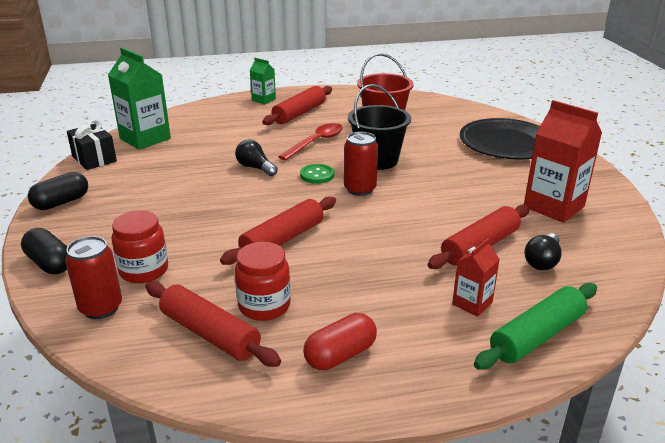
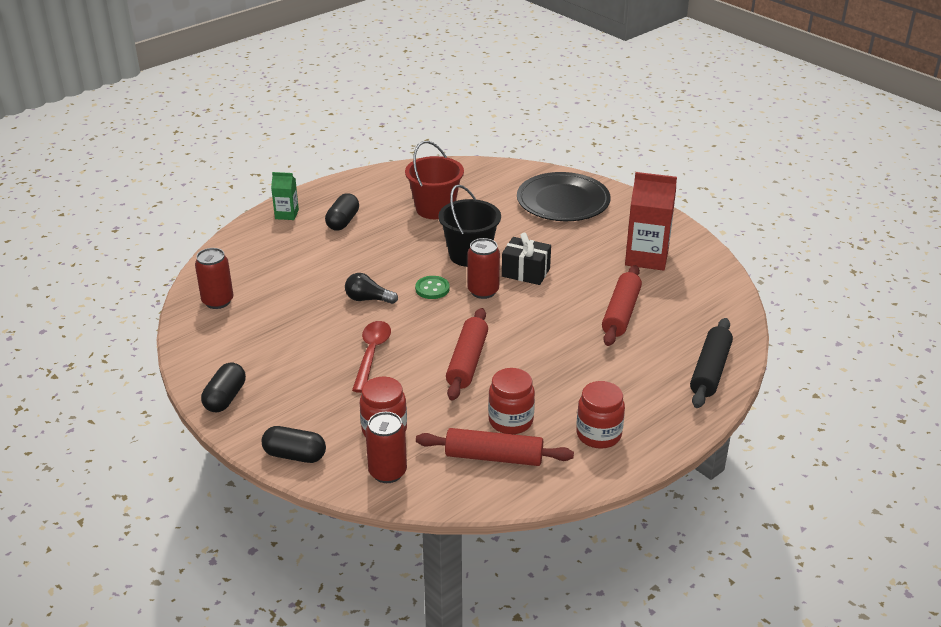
camera: 30 degrees left, 5 degrees up
black gift [67,119,117,170] -> black gift moved to [502,233,551,285]
green carton [108,48,171,150] -> red can [195,248,234,309]
red rolling pin [262,86,332,125] -> black capsule [325,193,359,231]
red spoon [278,123,343,160] -> red spoon moved to [352,321,391,393]
red capsule [303,313,377,370] -> red jar [576,381,625,449]
red carton [452,238,500,317] -> none
green rolling pin [474,283,597,370] -> black rolling pin [690,318,733,408]
black light bulb [524,233,562,270] -> none

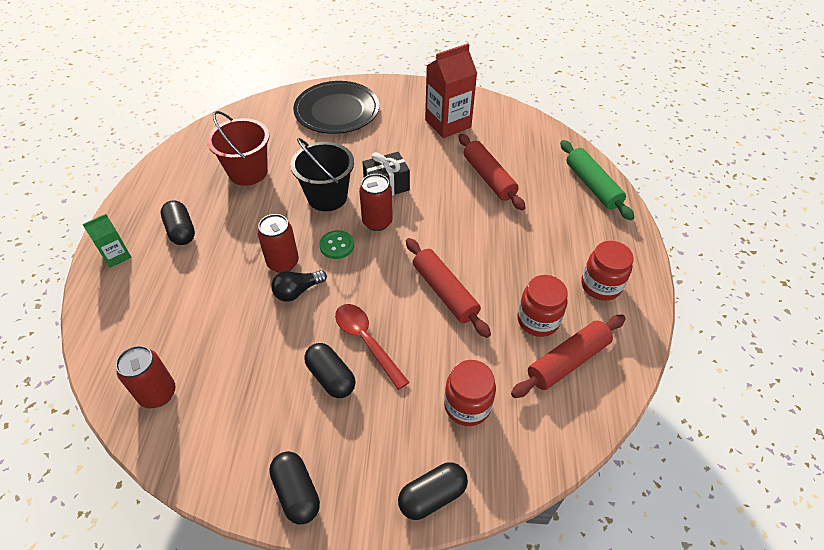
camera: 45 degrees left, 15 degrees up
red can [365,412,407,483] -> red can moved to [257,214,299,273]
black rolling pin [690,318,733,408] -> green rolling pin [560,140,635,220]
none -> black capsule [304,343,356,398]

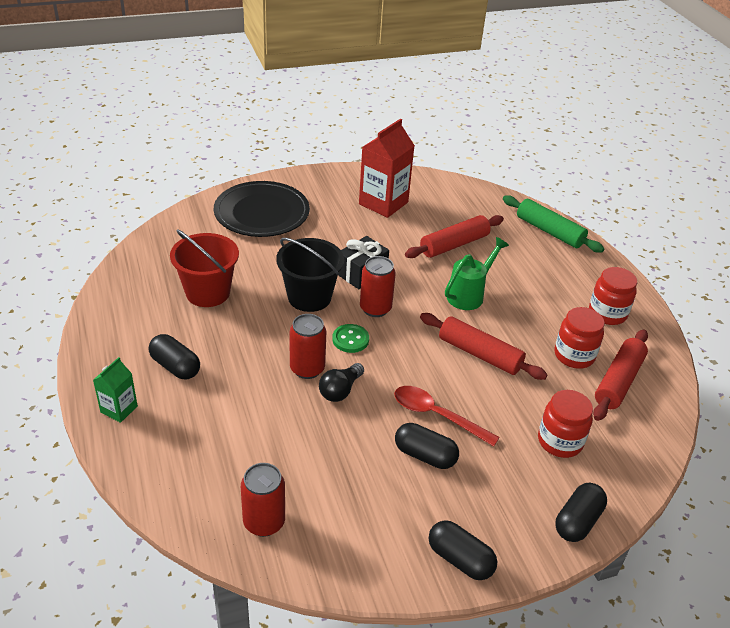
camera: 25 degrees left, 10 degrees down
red rolling pin [459,134,526,211] -> red rolling pin turned 75 degrees counterclockwise [405,215,504,258]
none -> green watering can [445,237,509,310]

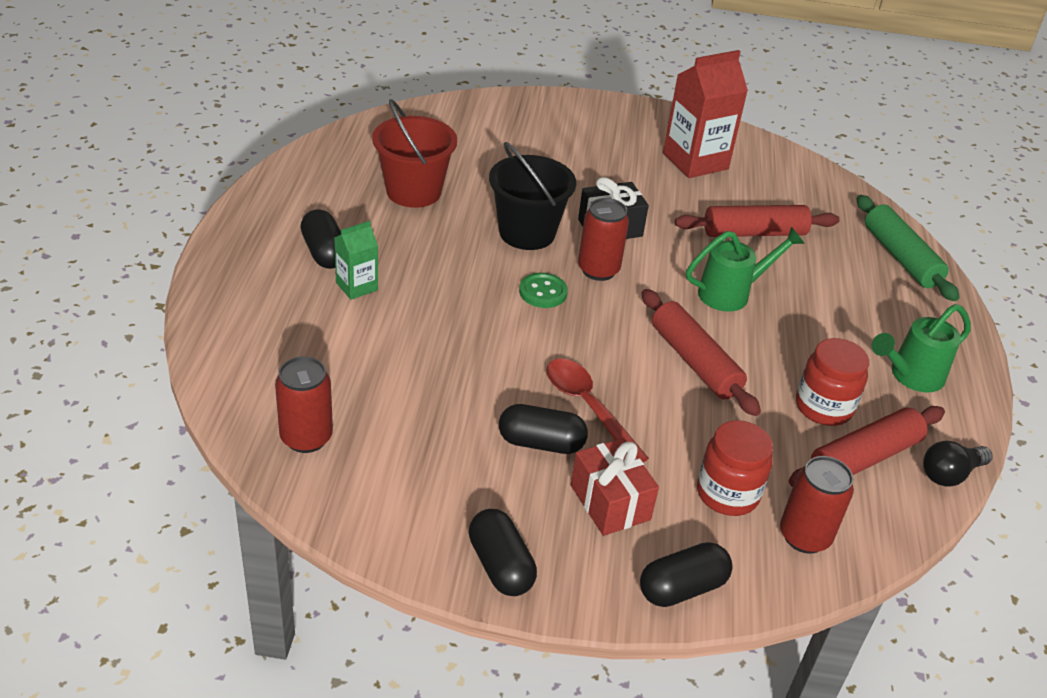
camera: 25 degrees right, 0 degrees up
green carton [93,357,138,423] -> green carton moved to [334,221,378,300]
black plate [214,181,310,237] -> none
red can [290,314,326,379] -> red can moved to [780,456,854,554]
black light bulb [319,363,364,402] -> black light bulb moved to [923,441,993,487]
black capsule [395,423,459,469] -> black capsule turned 45 degrees counterclockwise [499,404,588,454]
red jar [589,267,637,325] -> green watering can [872,304,971,393]
none -> red gift [571,438,659,536]

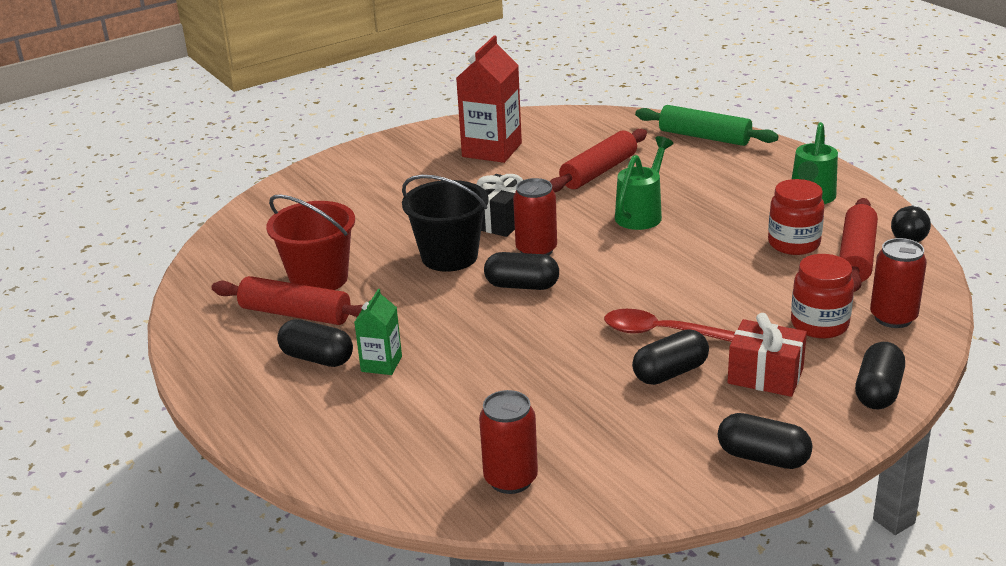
camera: 35 degrees left, 10 degrees down
green button [519,273,568,308] -> black capsule [484,252,559,290]
red rolling pin [641,289,761,416] -> red rolling pin moved to [211,276,363,325]

